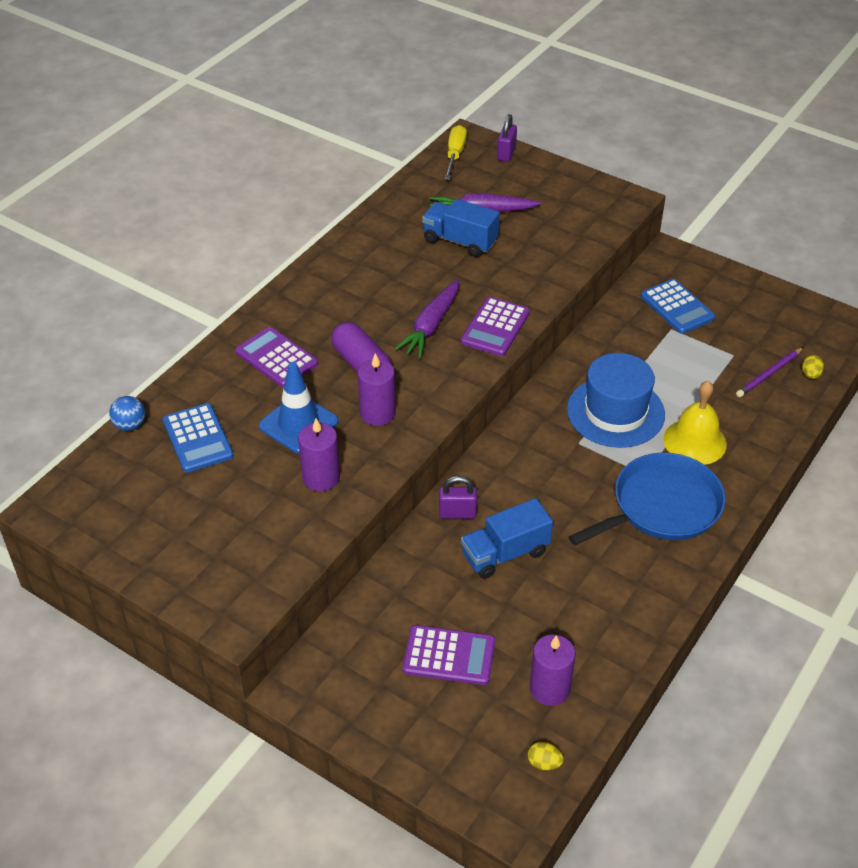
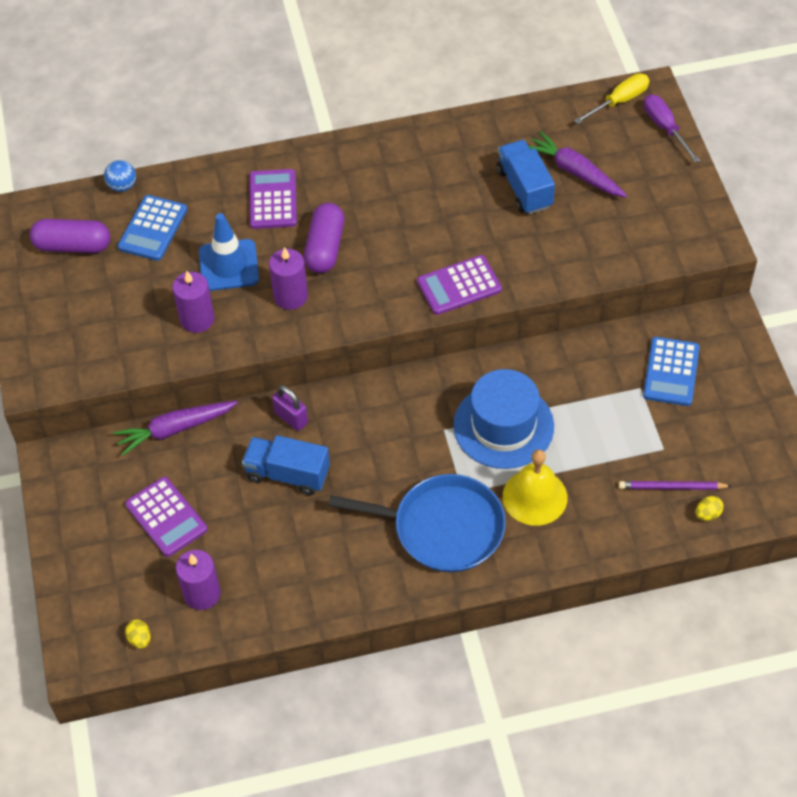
camera: 45 degrees right, 10 degrees up
purple carrot [394,279,459,358] -> purple carrot moved to [113,401,238,456]
purple padlock [497,114,517,162] -> purple screwdriver [644,94,700,163]
none -> purple capsule [30,219,110,253]

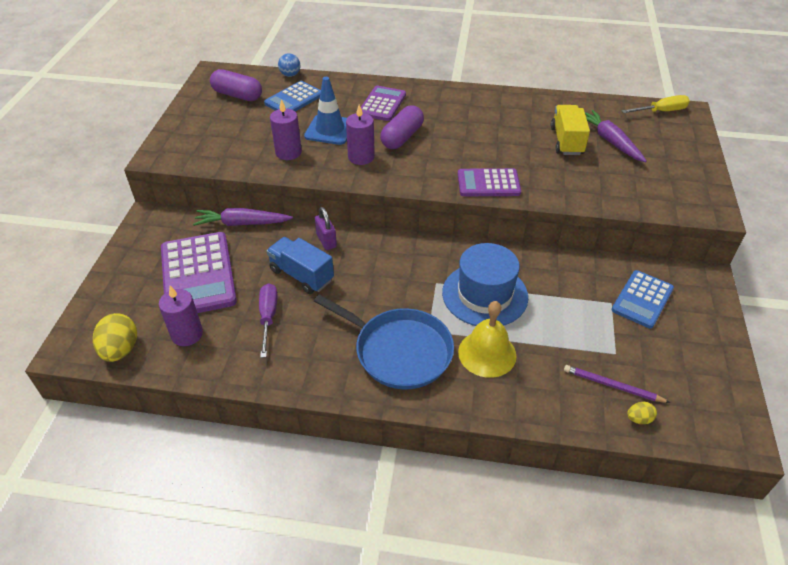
camera: 20 degrees right, 10 degrees down
purple calculator [125,477,208,557] -> purple calculator [161,232,237,313], size x1.62
yellow egg [125,619,151,649] -> yellow egg [93,313,137,362], size x1.97
blue truck [497,140,555,214] -> yellow truck [551,105,590,155]
purple screwdriver [644,94,700,163] -> purple screwdriver moved to [259,283,277,358]

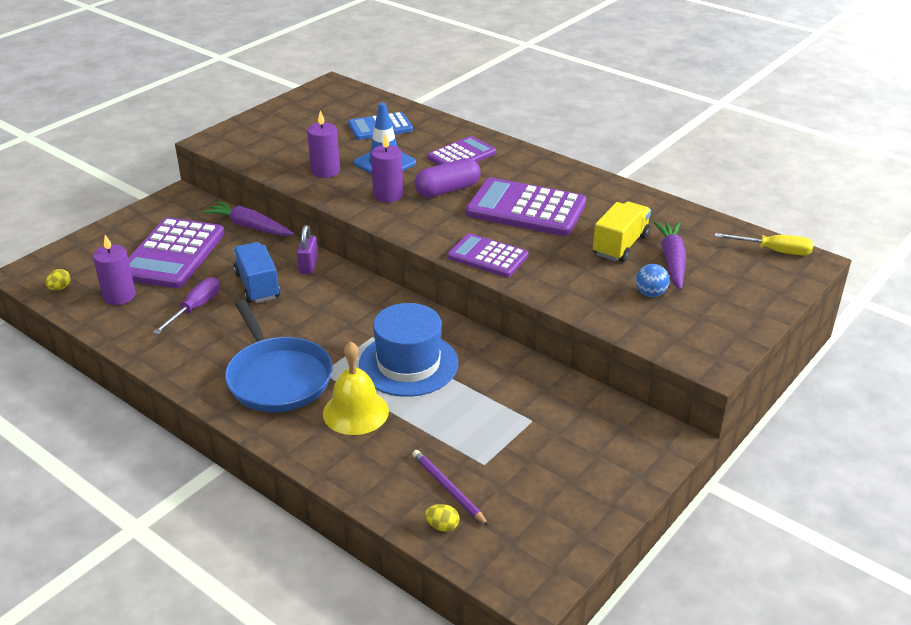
camera: 30 degrees right, 10 degrees down
yellow egg [93,313,137,362] -> yellow egg [46,269,71,290], size x0.51
purple capsule [210,69,262,101] -> none
blue ball [278,53,301,77] -> blue ball moved to [636,264,669,297]
blue calculator [612,270,674,329] -> none
none -> purple calculator [466,178,586,236]

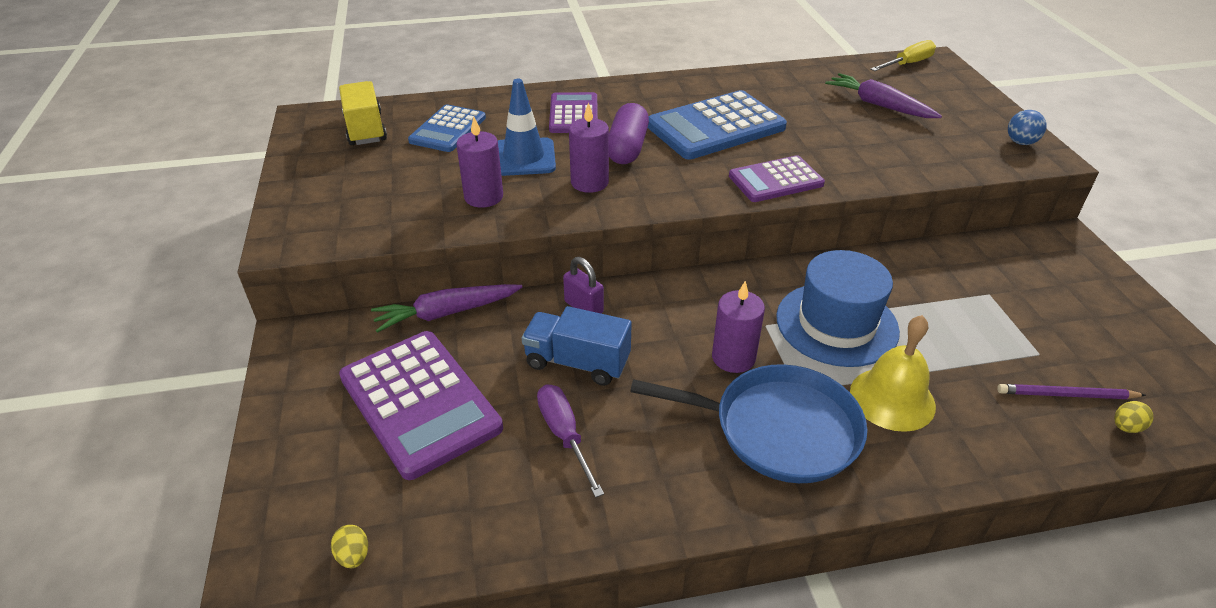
camera: 50 degrees left, 5 degrees up
purple candle [93,235,136,305] -> purple candle moved to [712,281,765,373]
purple calculator [466,178,586,236] -> blue calculator [648,90,787,160]
yellow truck [593,201,651,262] -> yellow truck moved to [339,81,387,145]
blue ball [636,264,669,297] -> blue ball moved to [1008,110,1047,145]

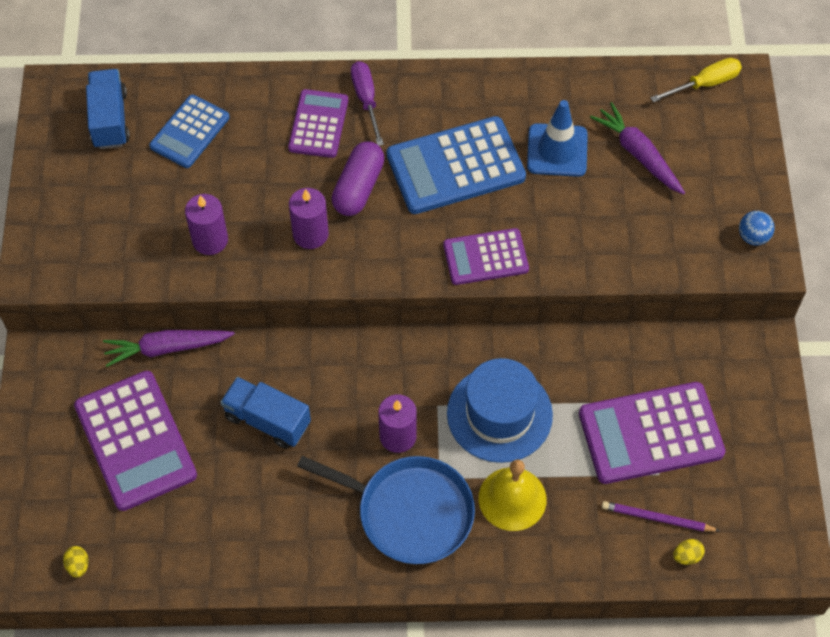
camera: 10 degrees right, 20 degrees up
yellow truck [339,81,387,145] -> blue truck [86,69,130,149]
blue traffic cone [498,79,556,176] -> blue traffic cone moved to [527,100,588,177]
purple screwdriver [537,384,604,498] -> purple screwdriver moved to [351,61,384,146]
purple padlock [563,257,604,314] -> none
none -> purple calculator [579,382,725,484]

